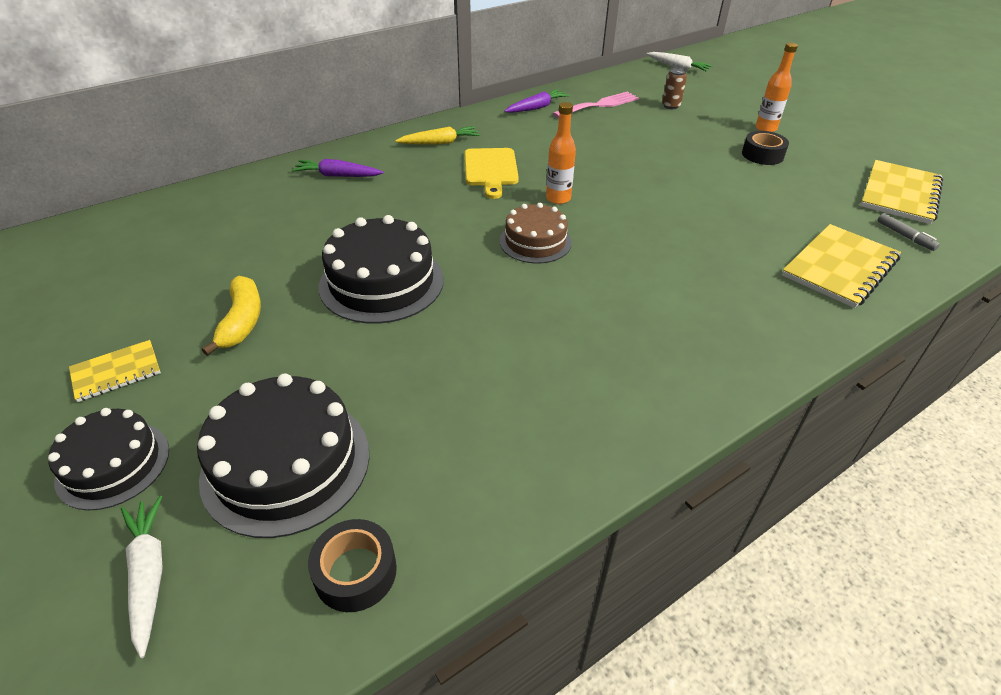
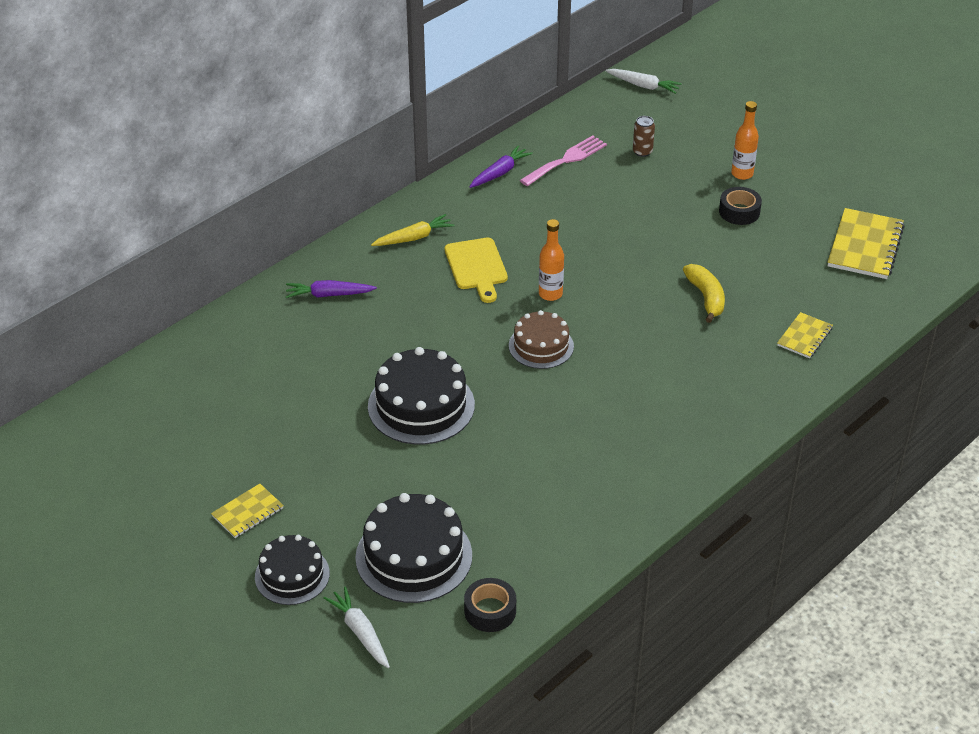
camera: 10 degrees left, 0 degrees up
yellow banana [202,276,261,356] -> yellow banana moved to [683,264,725,323]
yellow notebook [782,224,901,308] -> yellow notebook [777,312,833,358], size x0.57
grey marker [877,213,940,251] -> none

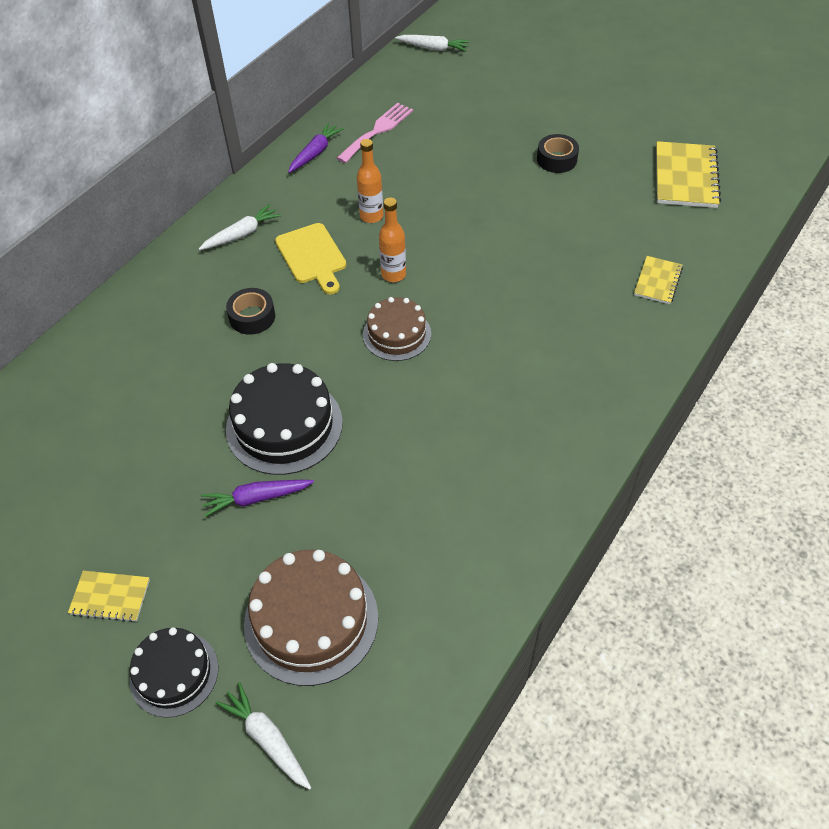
camera: 10 degrees left, 10 degrees up
yellow notebook [211,484,284,538] -> yellow notebook turned 60 degrees clockwise [68,571,150,622]
purple carrot [286,280,377,298] -> purple carrot moved to [201,480,314,517]
black cake [355,493,472,603] -> brown cake [244,550,378,686]
yellow carrot [371,214,455,246] -> white carrot [199,204,281,250]
black tape [464,578,516,632] -> black tape moved to [226,288,275,335]
brown can [633,116,655,157] -> none
yellow banana [683,264,725,323] -> none
orange bottle [731,101,759,180] -> orange bottle moved to [357,139,383,223]

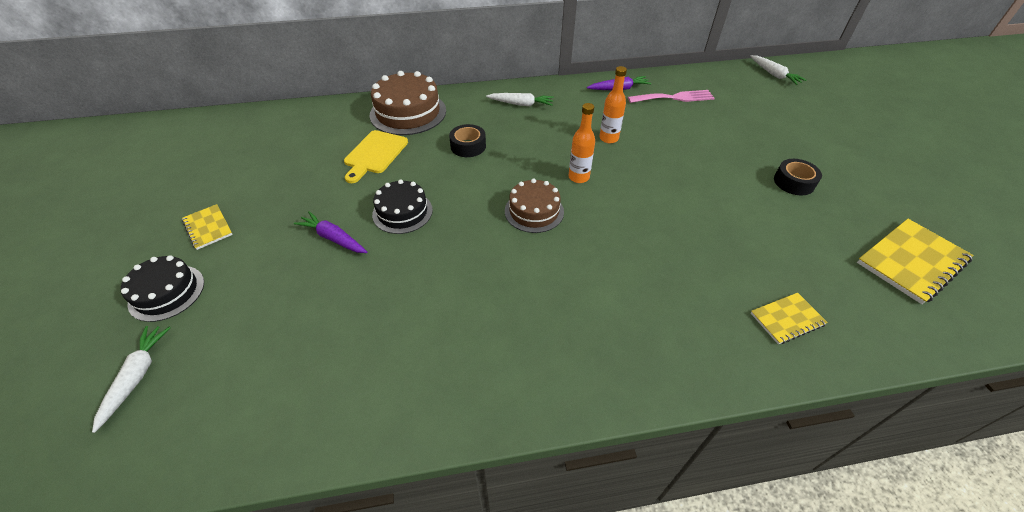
camera: 45 degrees right, 5 degrees down
black cake [226,363,343,475] -> black cake [372,179,433,234], size x0.63
brown cake [244,550,378,686] -> brown cake moved to [370,71,446,135]
yellow cutting board [275,223,346,294] -> yellow cutting board moved to [344,130,408,183]

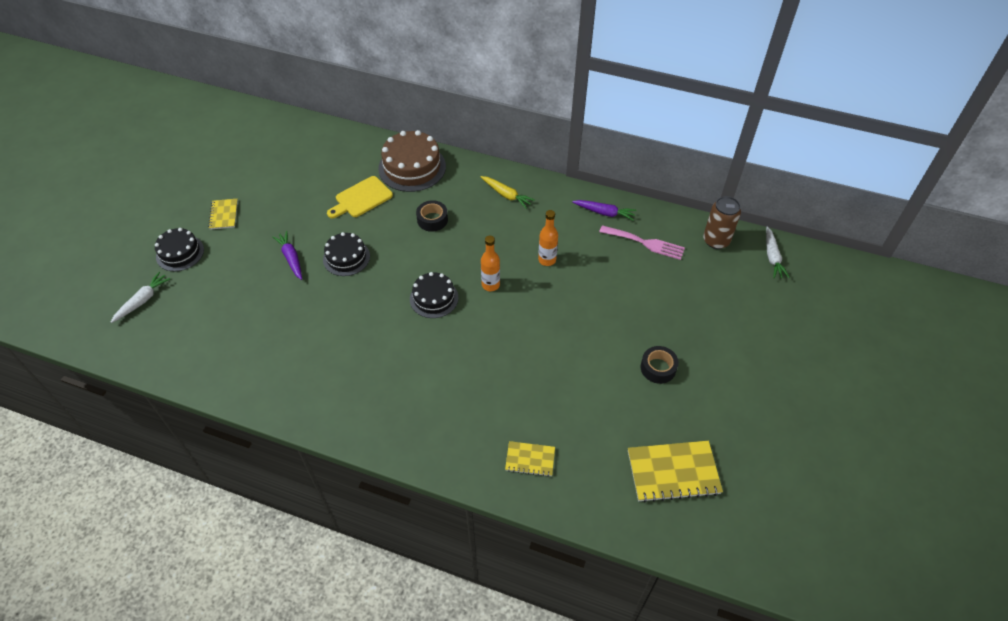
camera: 30 degrees right, 5 degrees up
white carrot [486,93,554,106] -> yellow carrot [481,176,535,209]
brown cake [505,179,564,233] -> black cake [410,272,458,318]
none -> brown can [703,196,741,249]

